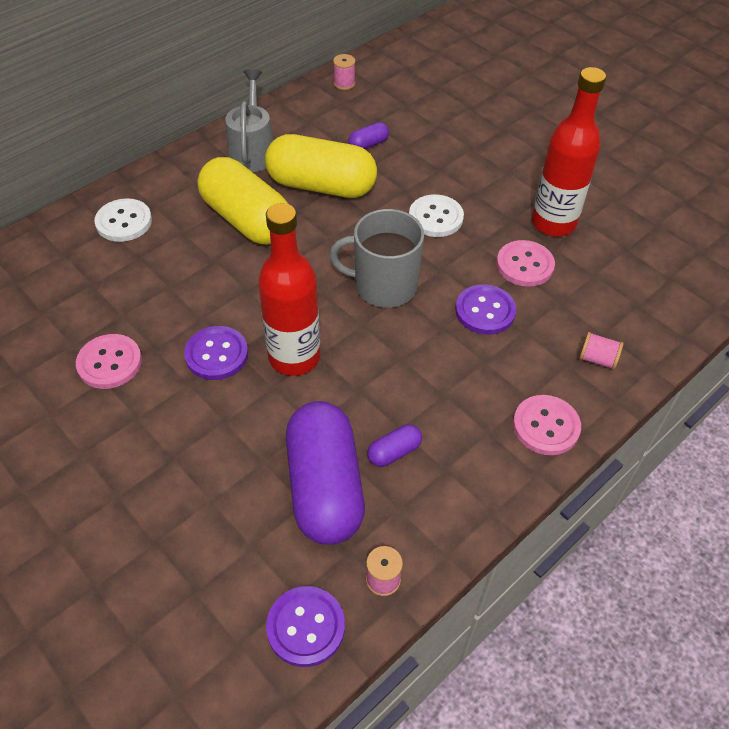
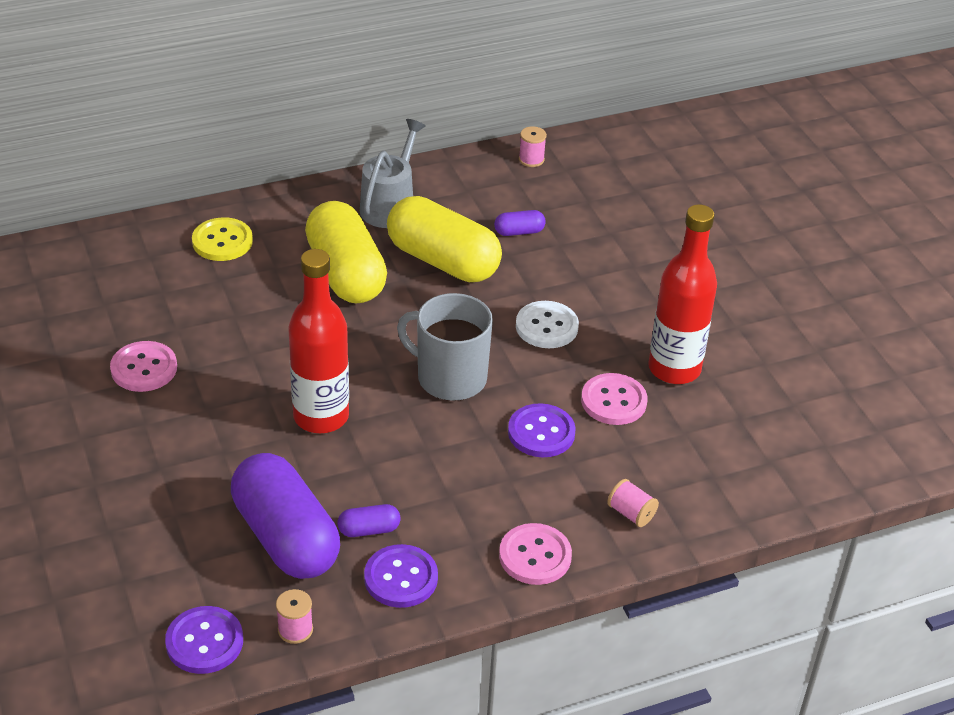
camera: 20 degrees right, 10 degrees down
white button [94,198,152,242] -> yellow button [192,217,253,261]
purple button [184,326,248,380] -> purple button moved to [364,544,438,608]
purple capsule [286,401,365,545] -> purple capsule turned 45 degrees counterclockwise [231,453,340,579]

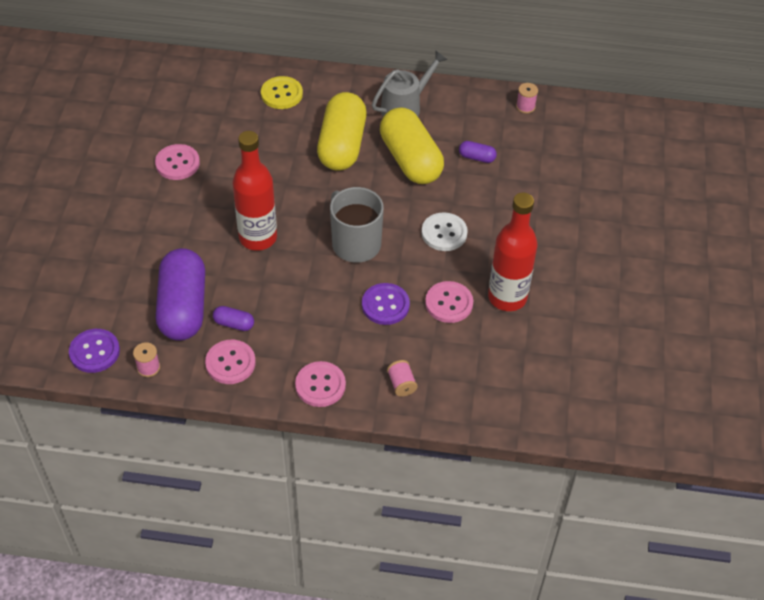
camera: 30 degrees right, 10 degrees up
purple button [364,544,438,608] -> pink button [205,340,256,384]

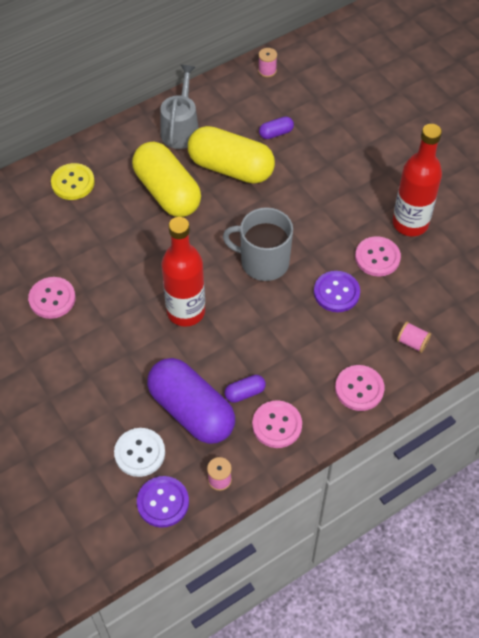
camera: 40 degrees left, 5 degrees up
white button [422,212,468,251] -> white button moved to [114,428,165,477]

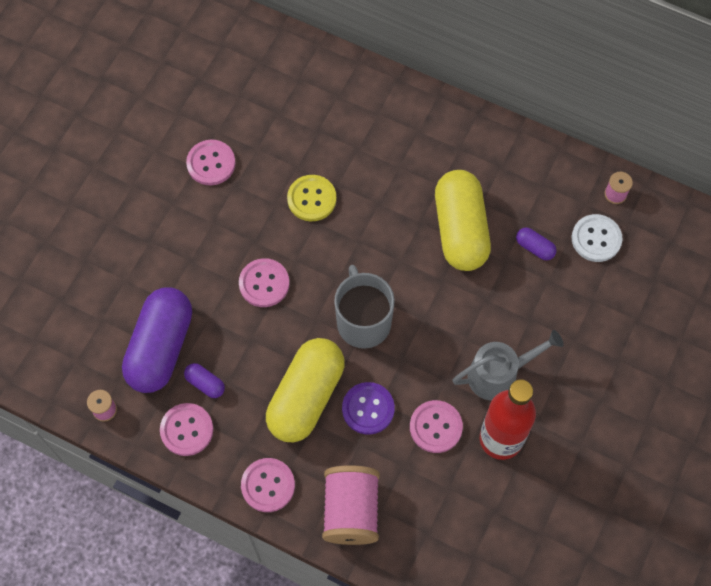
camera: 60 degrees right, 10 degrees up
yellow button [51,163,95,200] -> yellow button moved to [287,175,337,221]
white button [114,428,165,477] -> white button moved to [572,214,623,262]
yellow capsule [132,142,201,217] -> yellow capsule moved to [266,338,345,442]
purple button [137,476,189,528] -> none
grey watering can [160,65,199,149] -> grey watering can moved to [452,330,564,401]
red bottle [161,217,205,327] -> pink button [239,258,290,307]
pink spool [397,322,431,353] -> pink spool [322,465,380,545], size x2.19

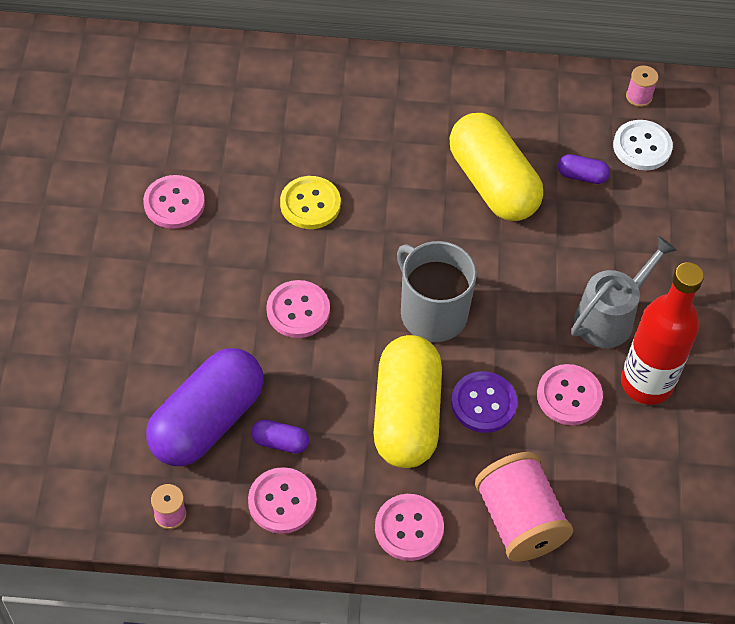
camera: 25 degrees left, 10 degrees down
purple capsule [122,287,192,393] -> purple capsule turned 45 degrees clockwise [146,348,264,466]

